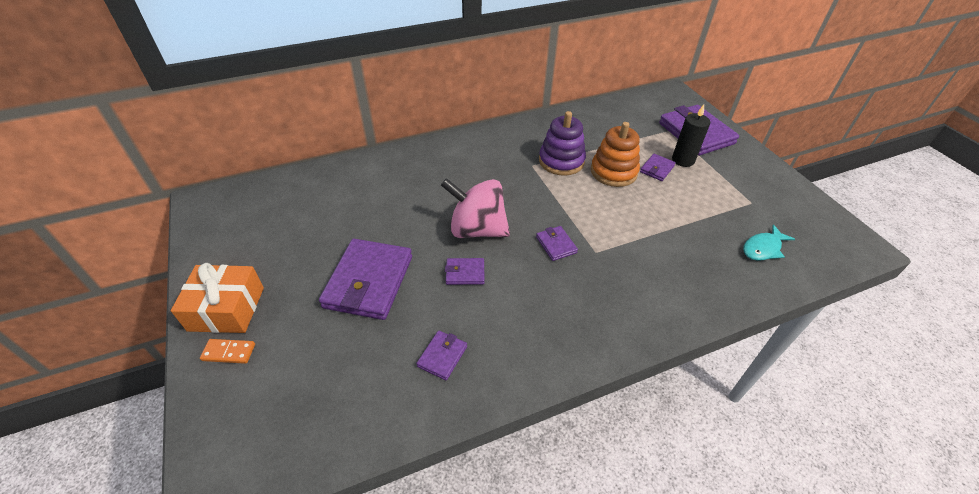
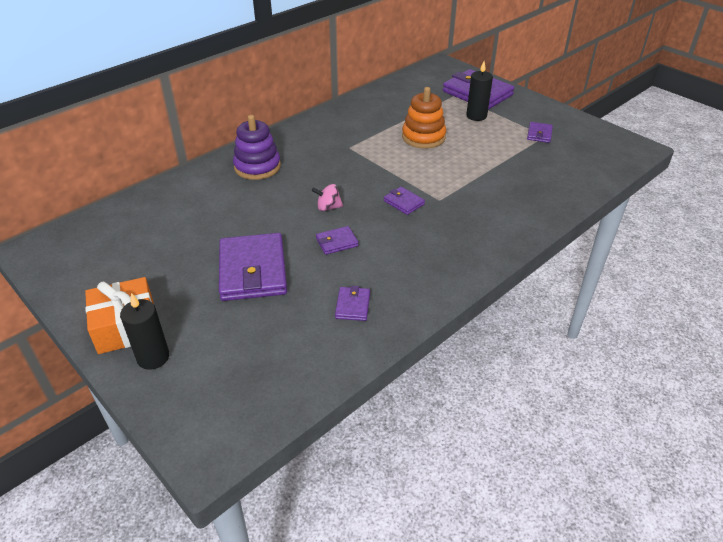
camera: 20 degrees left, 5 degrees down
orange domino [200,339,255,364] -> black candle [120,293,169,370]
pink spinning top [441,178,510,238] -> pink spinning top [312,184,343,211], size x0.46
purple stacking toy [539,111,586,176] -> purple stacking toy moved to [233,115,281,180]
purple wallet [640,154,676,181] -> purple wallet moved to [527,122,553,143]
turquoise fish [743,224,795,261] -> none

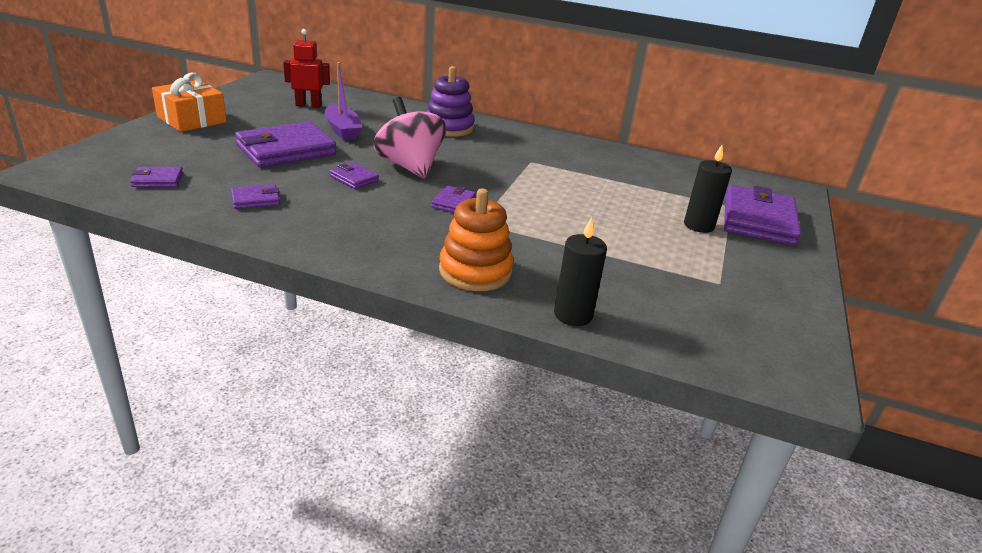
camera: 60 degrees right, 10 degrees down
black candle [120,293,169,370] -> black candle moved to [554,217,607,326]
pink spinning top [312,184,343,211] -> pink spinning top [373,97,446,179], size x2.18
orange stacking toy [402,87,446,149] -> orange stacking toy moved to [439,188,514,291]
purple wallet [527,122,553,143] -> purple wallet moved to [130,167,183,187]
none -> red robot [283,29,330,108]
none -> purple boat [325,62,362,140]

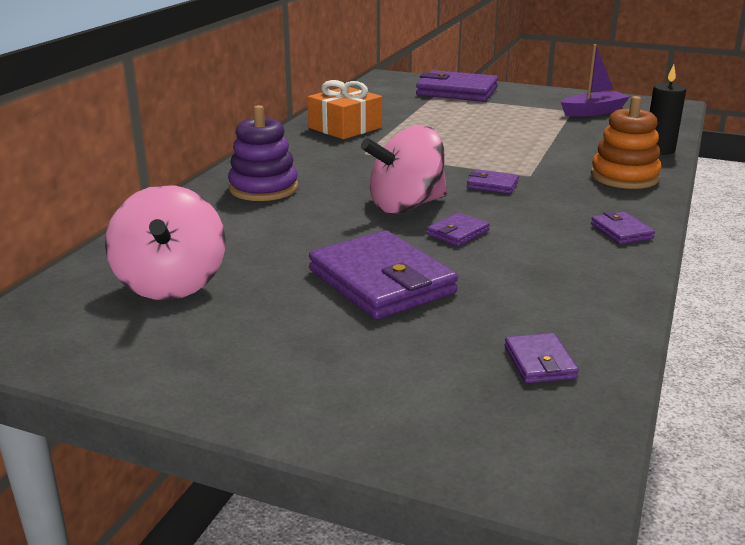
camera: 85 degrees left, 5 degrees down
orange gift [152,73,227,132] -> orange gift moved to [307,80,382,139]
purple wallet [231,184,280,209] -> purple wallet moved to [591,211,655,244]
red robot [283,29,330,108] -> pink spinning top [105,185,225,300]
purple boat [325,62,362,140] -> purple boat moved to [561,44,630,117]
black candle [684,145,732,233] -> none

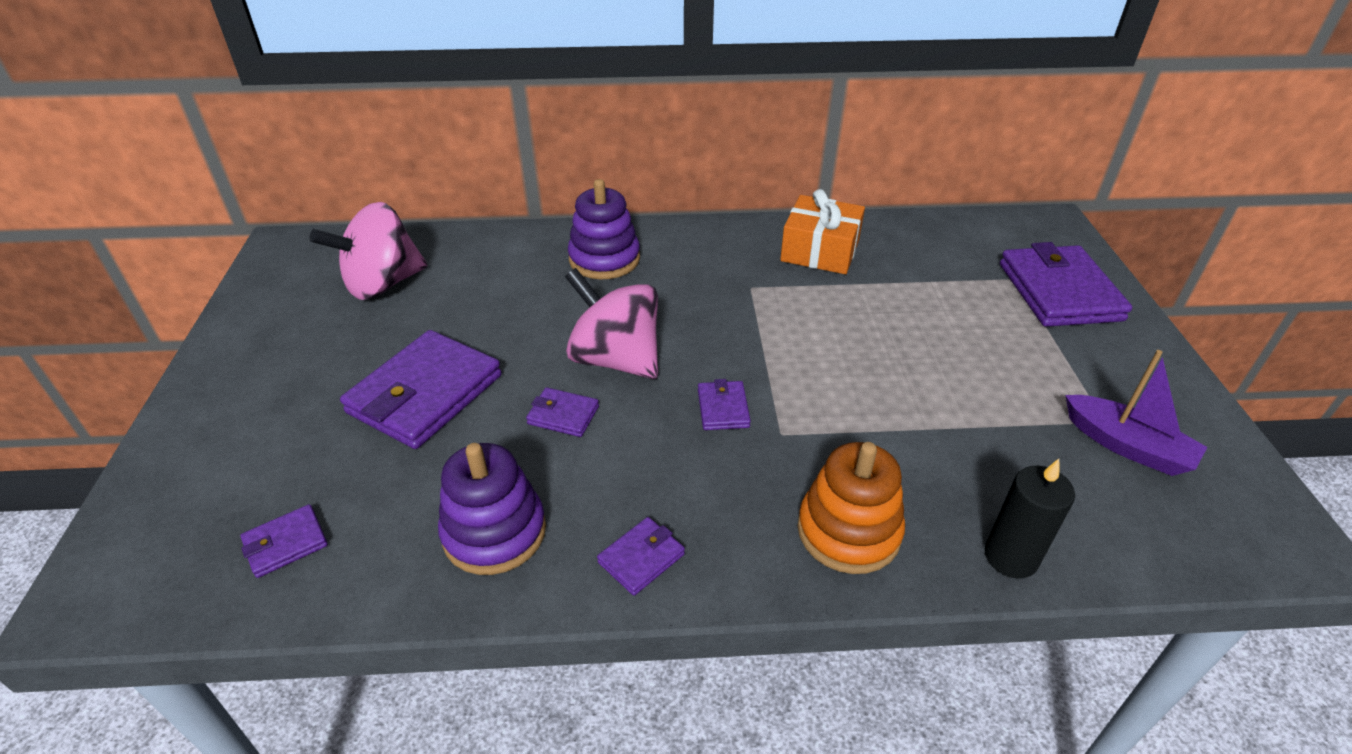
camera: 65 degrees right, 15 degrees up
none -> purple stacking toy [438,443,546,575]

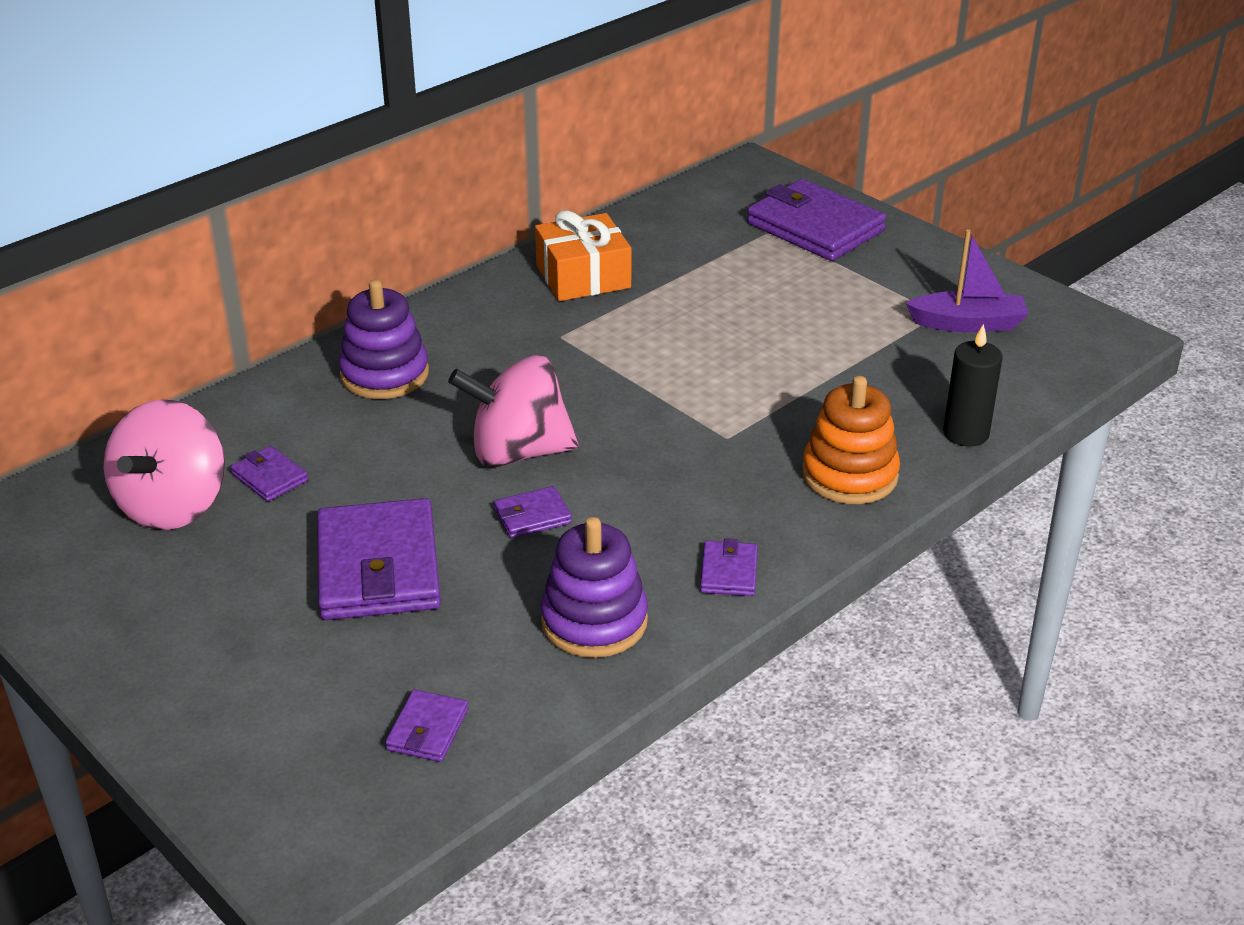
camera: 40 degrees left, 5 degrees down
purple wallet [698,379,751,430] -> purple wallet moved to [230,446,308,502]

